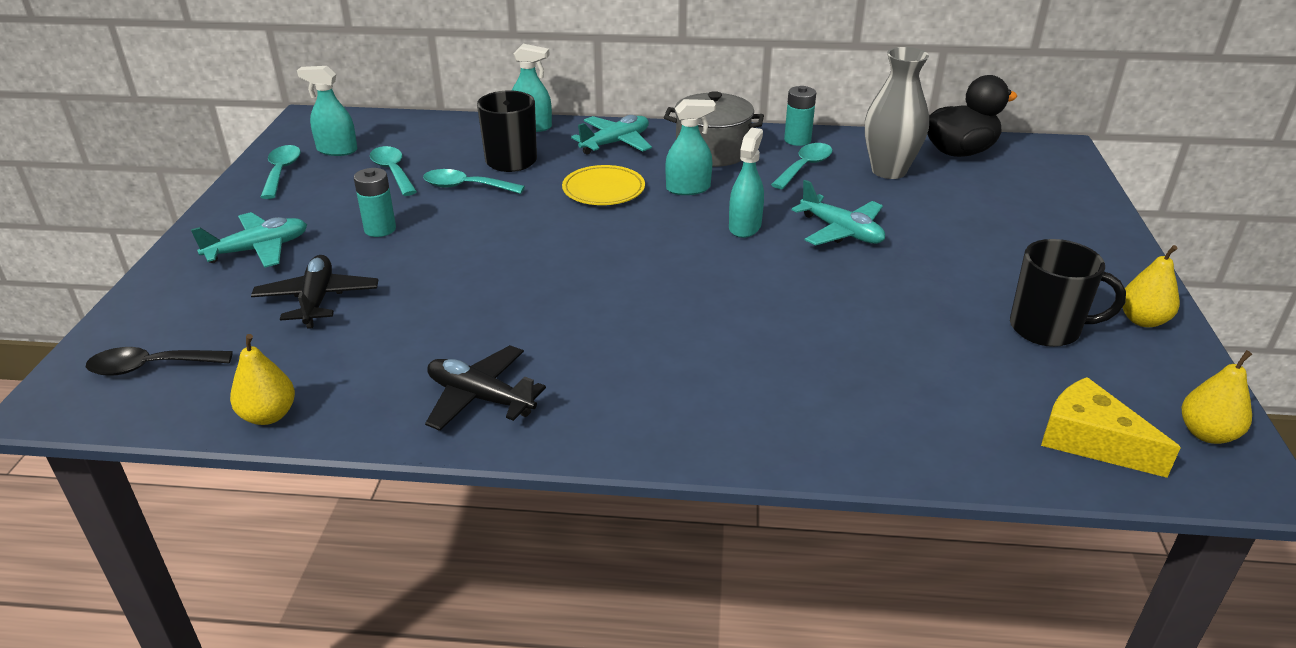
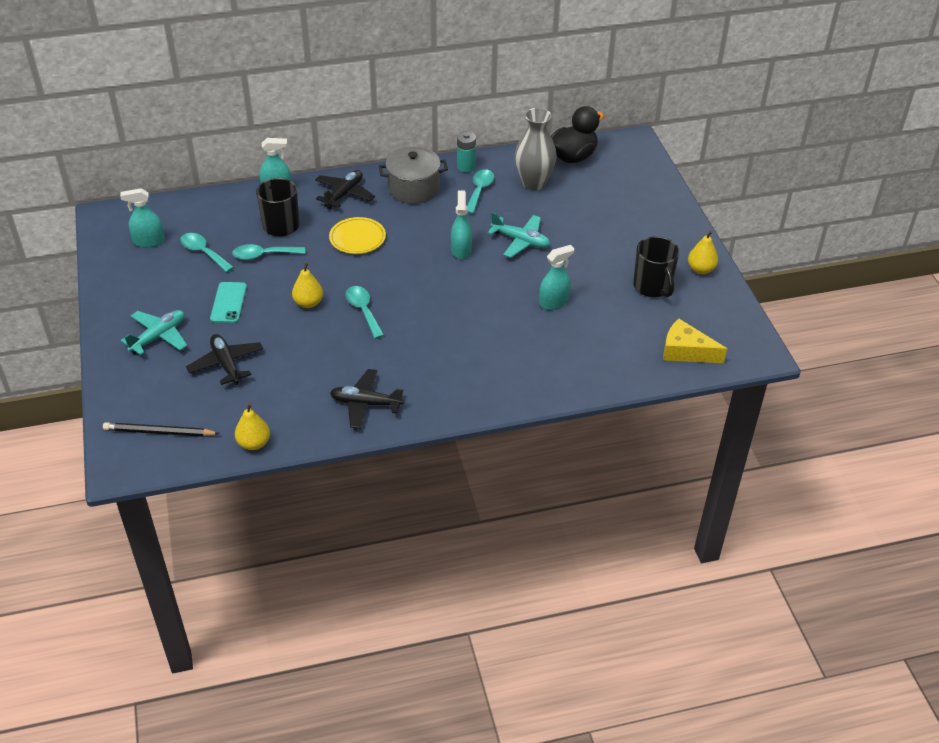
camera: 20 degrees left, 10 degrees up
black spoon [86,347,233,376] -> black pencil [103,422,220,437]
turquoise spoon [261,145,301,199] -> turquoise spoon moved to [346,286,384,339]
turquoise battery [354,168,396,237] -> turquoise phone [210,282,247,323]
turquoise plane [571,115,652,155] -> black plane [315,170,375,209]
turquoise spray bottle [665,99,716,195] -> turquoise spray bottle moved to [539,245,574,310]
black mug [1010,239,1126,347] -> black mug turned 75 degrees clockwise [633,236,679,297]
yellow pear [1182,350,1252,444] -> yellow pear moved to [292,262,323,308]

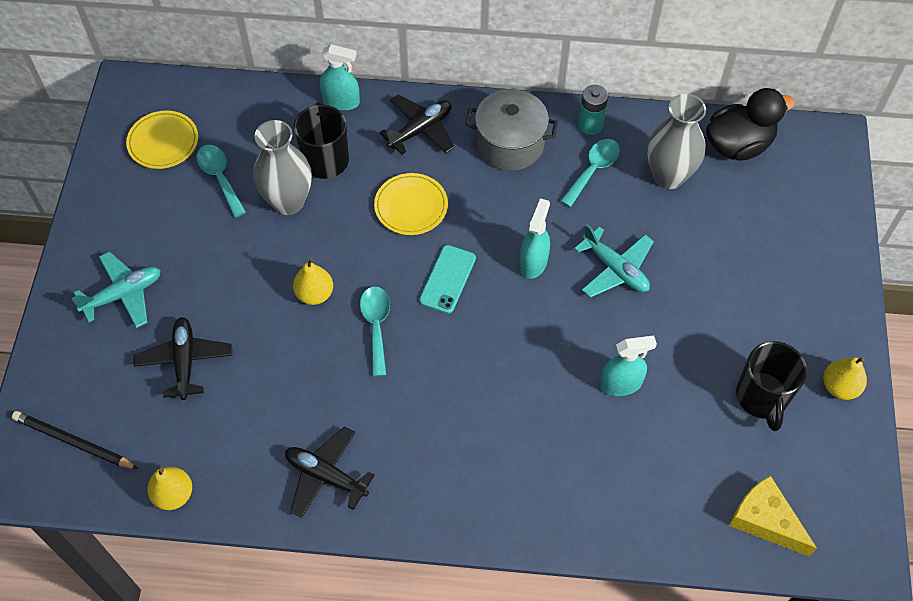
camera: 20 degrees right, 15 degrees up
turquoise spray bottle [120,188,165,248] -> yellow plate [126,111,198,169]
turquoise phone [210,282,247,323] -> turquoise phone moved to [419,245,476,314]
turquoise spoon [232,244,305,260] -> grey vase [253,120,312,215]

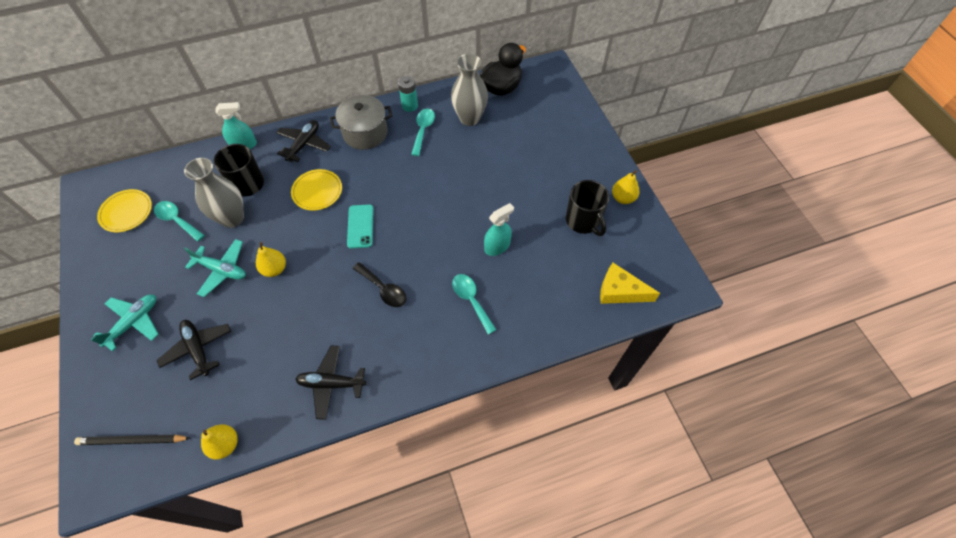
camera: 25 degrees left, 0 degrees up
turquoise spoon [360,287,390,376] -> turquoise spoon moved to [452,274,496,335]
turquoise spray bottle [519,198,550,279] -> none
turquoise plane [574,224,654,298] -> turquoise plane moved to [184,239,246,297]
none -> black spoon [353,262,407,307]

